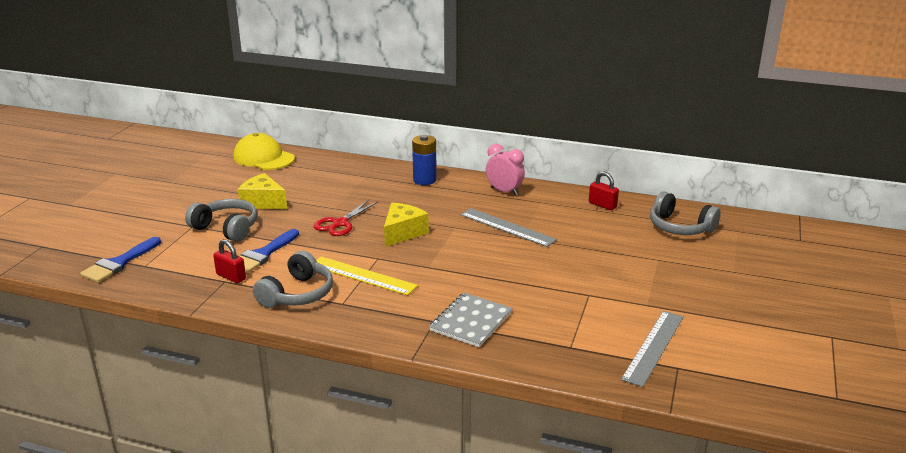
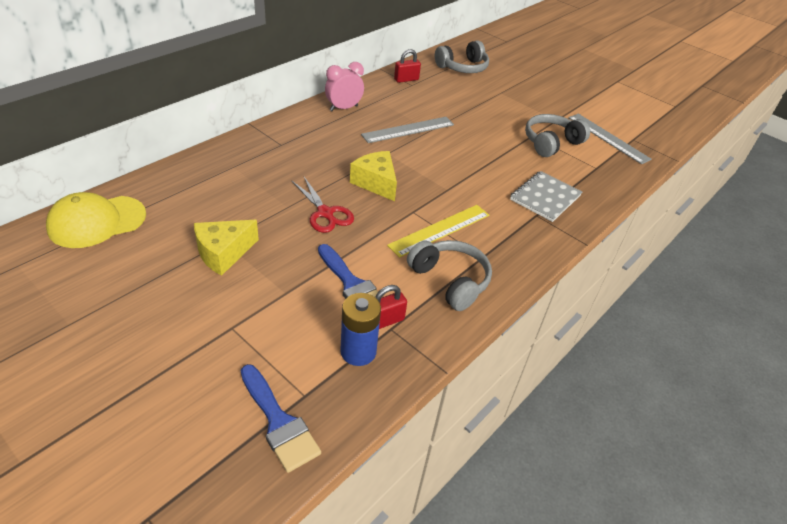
camera: 70 degrees left, 15 degrees up
grey headphones [185,199,257,242] -> grey headphones moved to [525,114,590,157]
blue battery [412,135,437,185] -> blue battery moved to [340,293,381,366]
grey notebook [429,293,512,347] -> grey notebook turned 75 degrees clockwise [510,171,582,222]

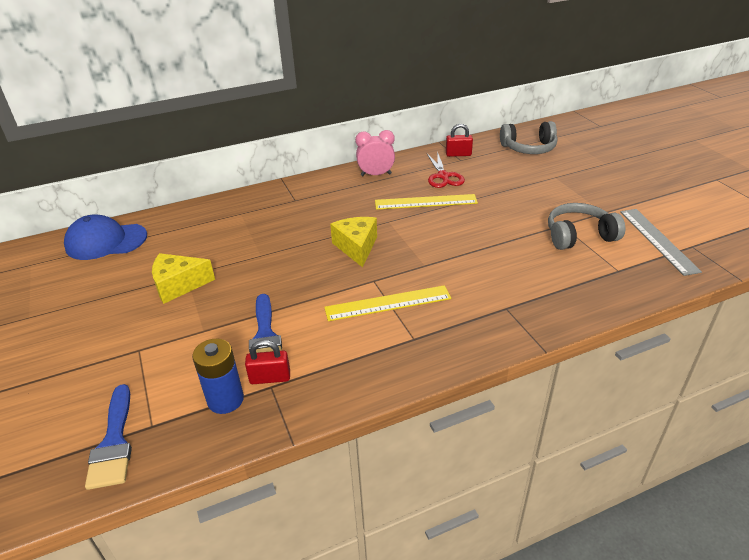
camera: 30 degrees right, 5 degrees down
yellow cap [46,192,146,248] -> blue cap [64,214,147,260]
red scissors [292,177,354,233] -> red scissors moved to [427,152,465,188]
grey ruler [361,117,454,143] -> yellow ruler [375,194,478,210]
grey headphones [407,240,492,311] -> none
grey notebook [510,171,582,222] -> none

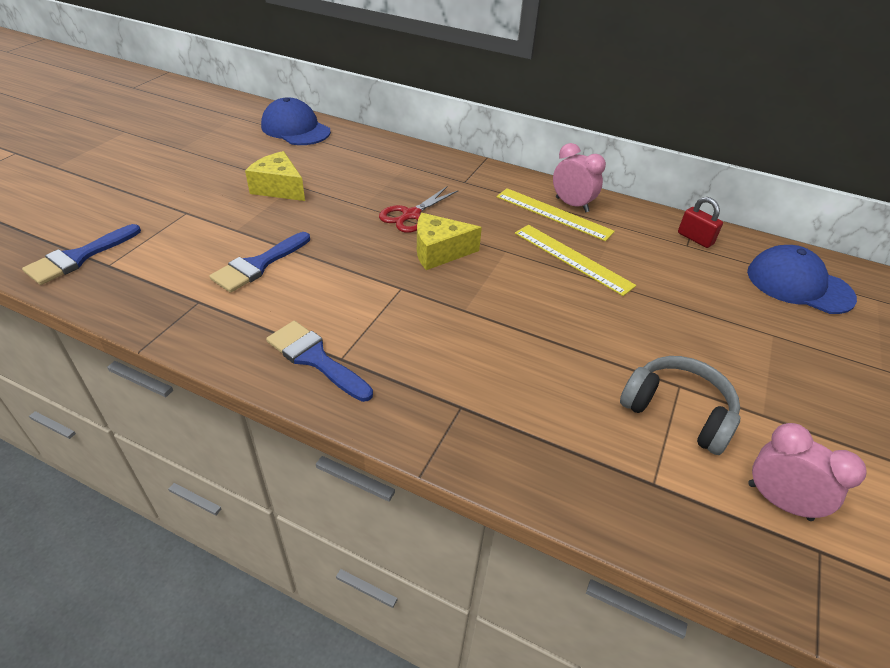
camera: 45 degrees right, 5 degrees up
blue battery [192,339,244,414] -> none
red padlock [245,340,290,384] -> none
yellow ruler [324,285,451,321] -> yellow ruler moved to [497,188,615,241]
yellow cheese [330,217,377,268] -> yellow cheese turned 135 degrees counterclockwise [417,213,482,270]
red scissors [427,152,465,188] -> red scissors moved to [379,187,459,233]
grey headphones [500,121,558,154] -> blue cap [747,245,857,314]
grey ruler [620,209,702,276] -> pink clock [748,423,866,521]
none -> blue brush [266,321,373,402]

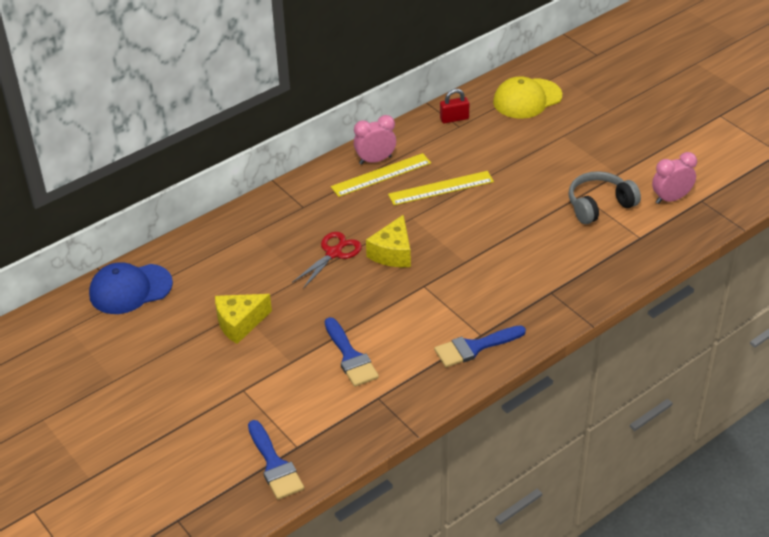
camera: 60 degrees left, 0 degrees up
red scissors [379,187,459,233] -> red scissors turned 120 degrees counterclockwise [292,232,362,289]
blue cap [747,245,857,314] -> yellow cap [493,76,562,119]

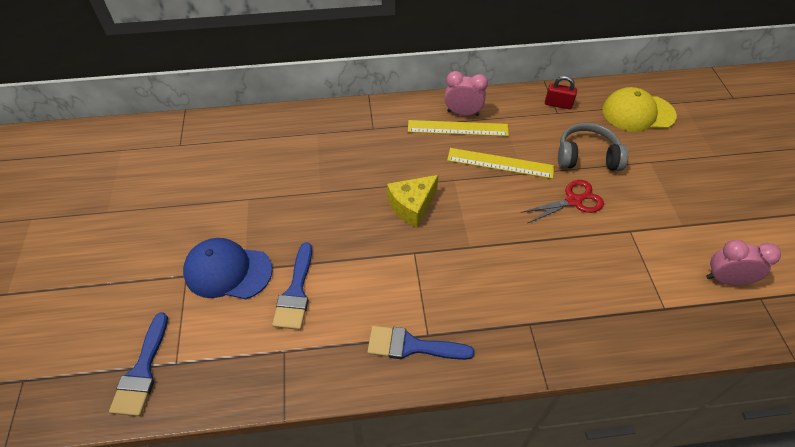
camera: 30 degrees right, 10 degrees up
blue cap [89,262,173,314] -> blue cap moved to [183,238,273,299]
yellow cheese [215,294,272,344] -> none
red scissors [292,232,362,289] -> red scissors moved to [521,180,604,223]
grey headphones [569,171,641,224] -> grey headphones moved to [558,123,628,171]

